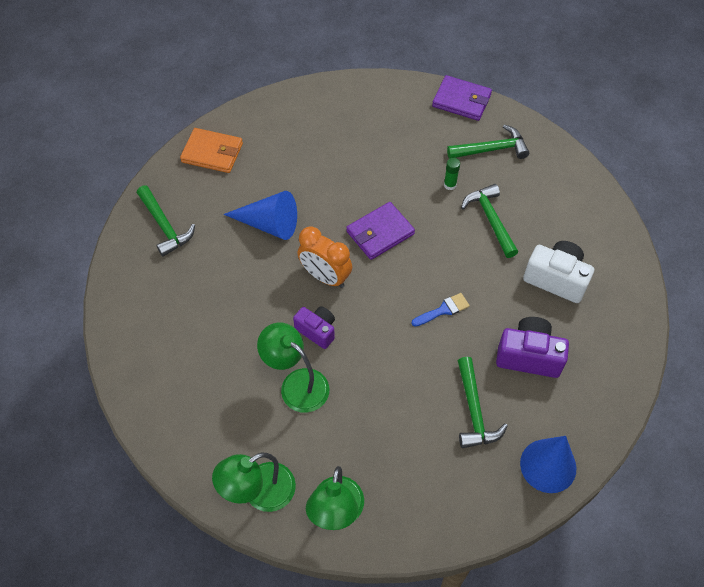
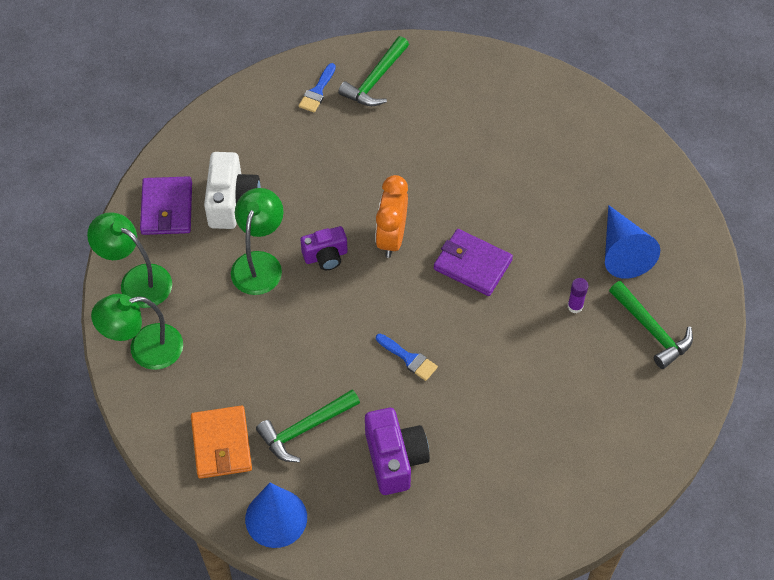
camera: 65 degrees right, 0 degrees up
orange wallet [180,128,243,173] -> orange wallet moved to [191,406,252,479]
blue cone [223,191,297,240] -> blue cone moved to [605,205,660,279]
purple camera [293,306,335,349] -> purple camera turned 60 degrees clockwise [300,226,348,270]
purple wallet [432,75,492,121] -> purple wallet moved to [140,176,192,235]
green glue stick [444,158,460,190] -> purple glue stick [568,278,588,313]
green hammer [461,184,518,258] -> none
white camera [523,241,594,303] -> white camera moved to [204,152,261,229]
none -> blue brush [299,63,336,113]

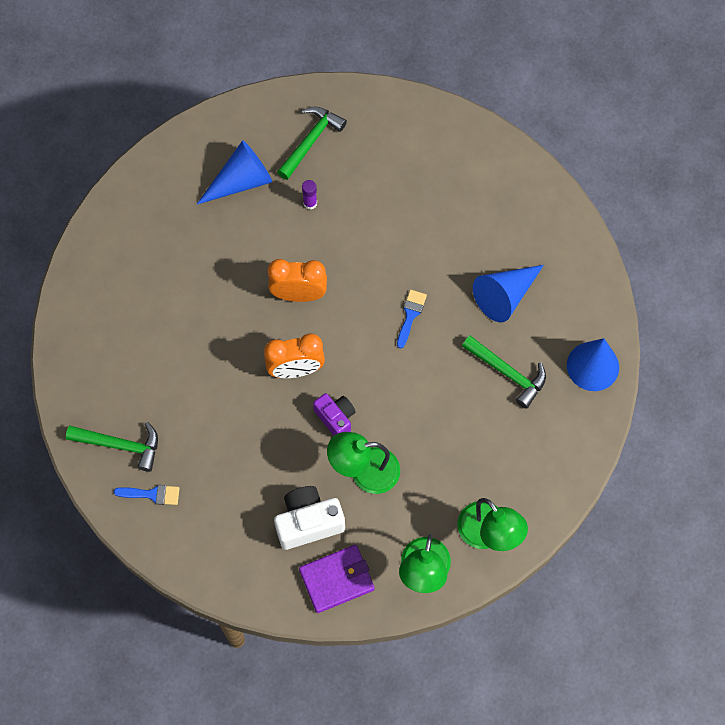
camera: 110 degrees left, 10 degrees up
orange wallet [191,406,252,479] -> none
purple camera [365,408,430,495] -> blue cone [473,265,544,322]
purple wallet [434,229,513,296] -> orange clock [268,259,327,302]

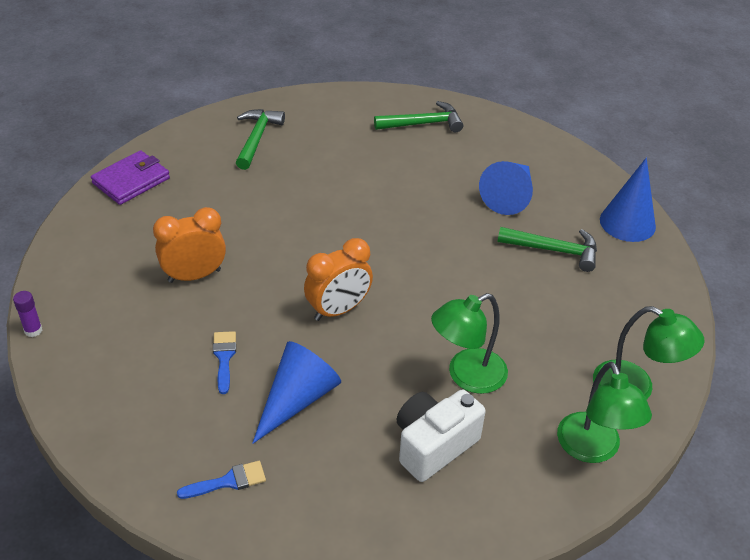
camera: 25 degrees left, 25 degrees down
green hammer [66,422,158,472] -> green hammer moved to [374,101,463,132]
blue cone [197,140,272,204] -> blue cone moved to [252,341,341,444]
orange clock [268,259,327,302] -> orange clock moved to [153,207,226,283]
purple wallet [299,545,375,613] -> purple wallet moved to [91,150,170,205]
purple glue stick [302,180,317,210] -> purple glue stick moved to [13,291,42,337]
purple camera [313,393,356,436] -> none
blue brush [397,290,427,348] -> blue brush moved to [213,331,236,394]

